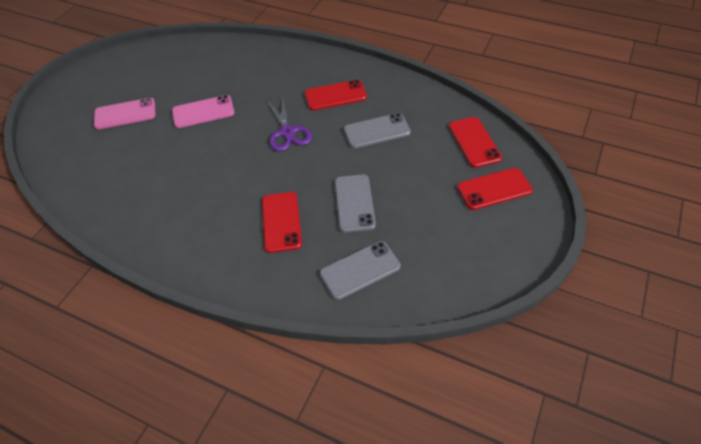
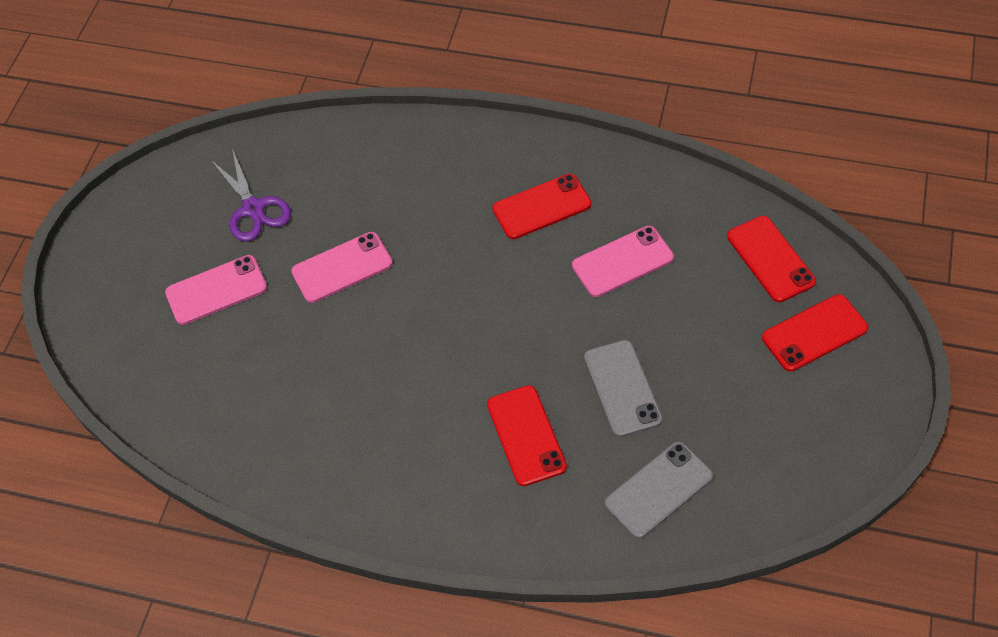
camera: 10 degrees left, 5 degrees up
purple scissors [267,96,312,151] -> purple scissors moved to [210,149,291,242]
grey phone [344,113,411,149] -> pink phone [572,226,674,297]

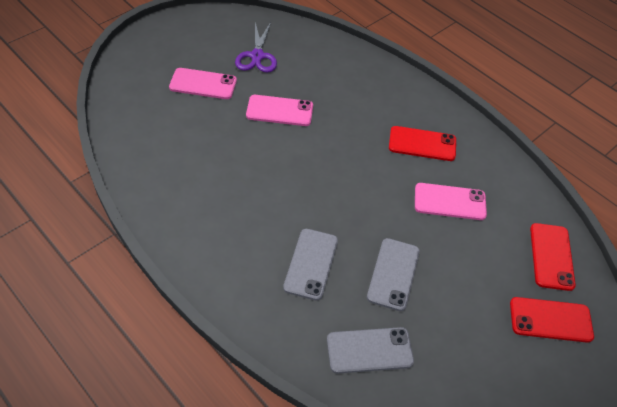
camera: 25 degrees right, 5 degrees down
red phone [487,385,567,486] -> grey phone [283,229,338,300]

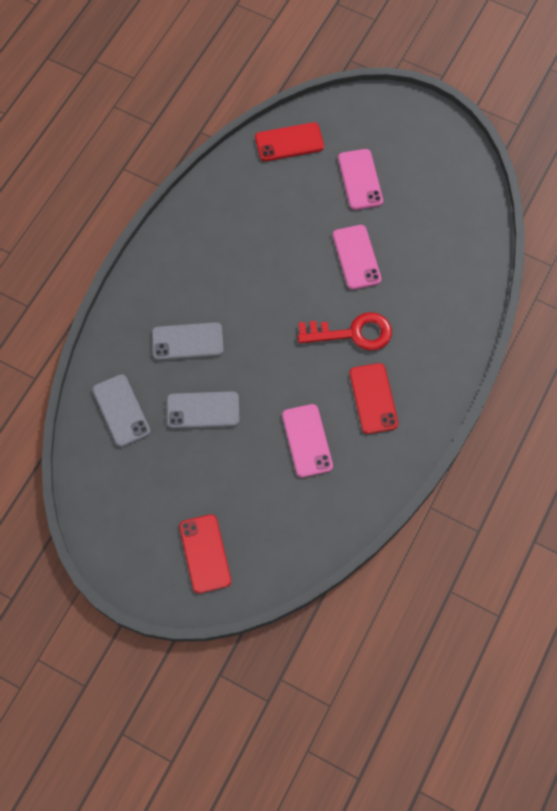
camera: 75 degrees right, 15 degrees up
purple scissors [235,22,277,72] -> none
red phone [530,223,576,291] -> red phone moved to [255,122,324,161]
none -> red key [298,312,392,351]

